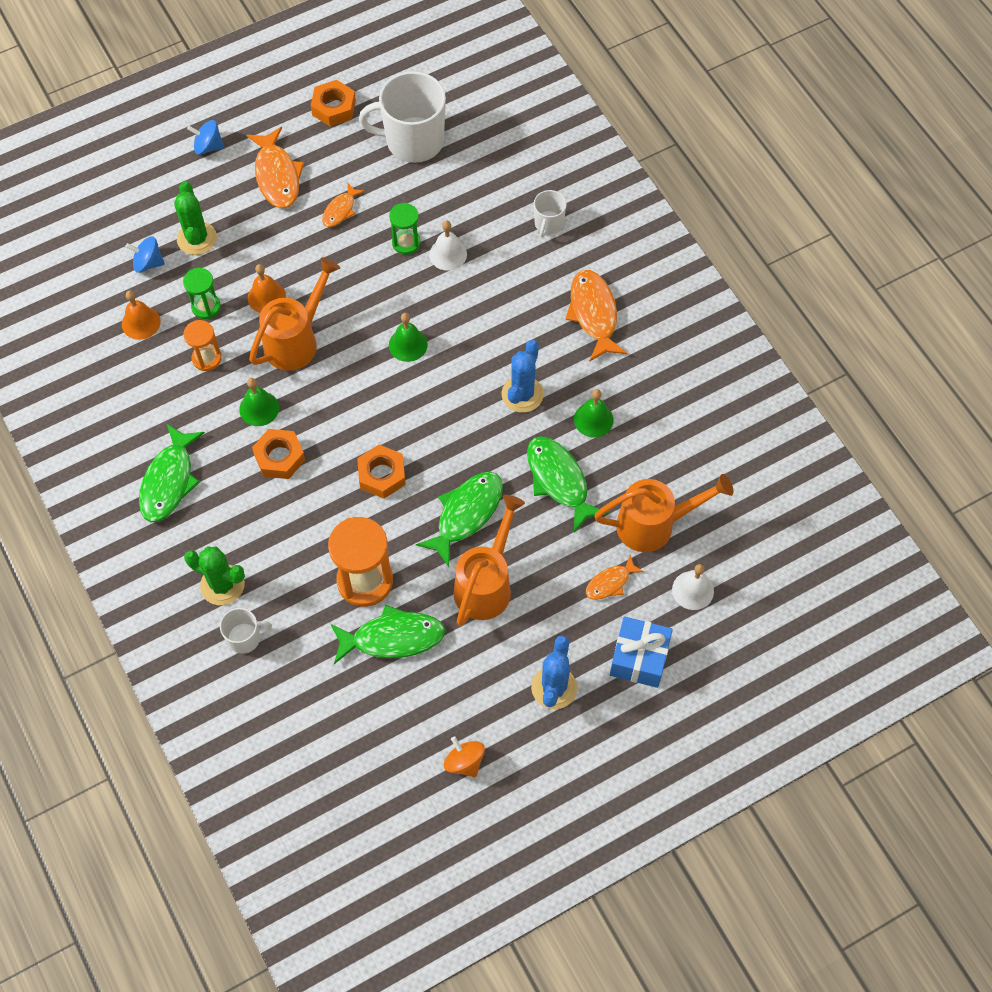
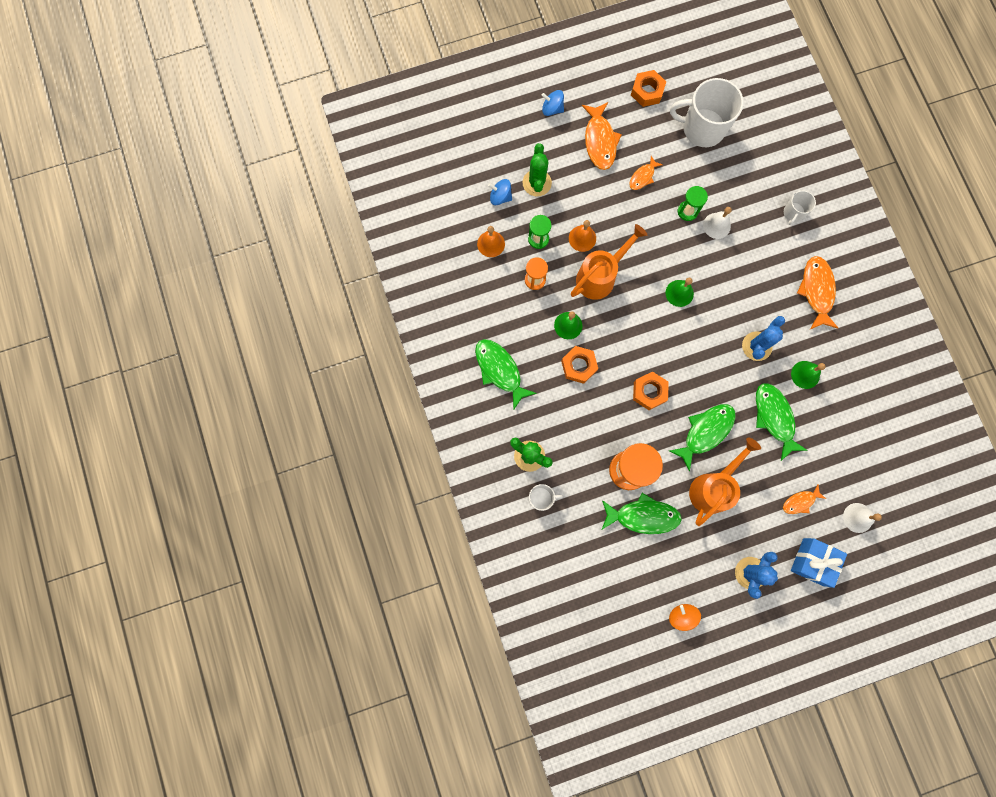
camera: 10 degrees right, 15 degrees up
green fish [139,424,205,522] -> green fish turned 120 degrees clockwise [475,339,537,409]
orange watering can [594,474,734,552] -> none

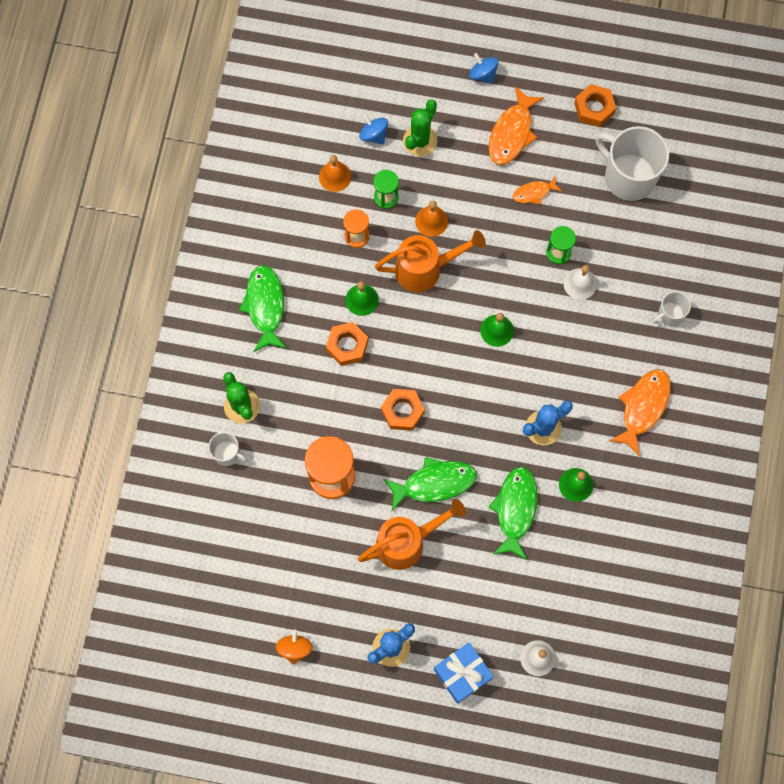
camera: 30 degrees right, 5 degrees down
green fish [601,493,682,534] -> none
orange fish [783,484,826,514] -> none

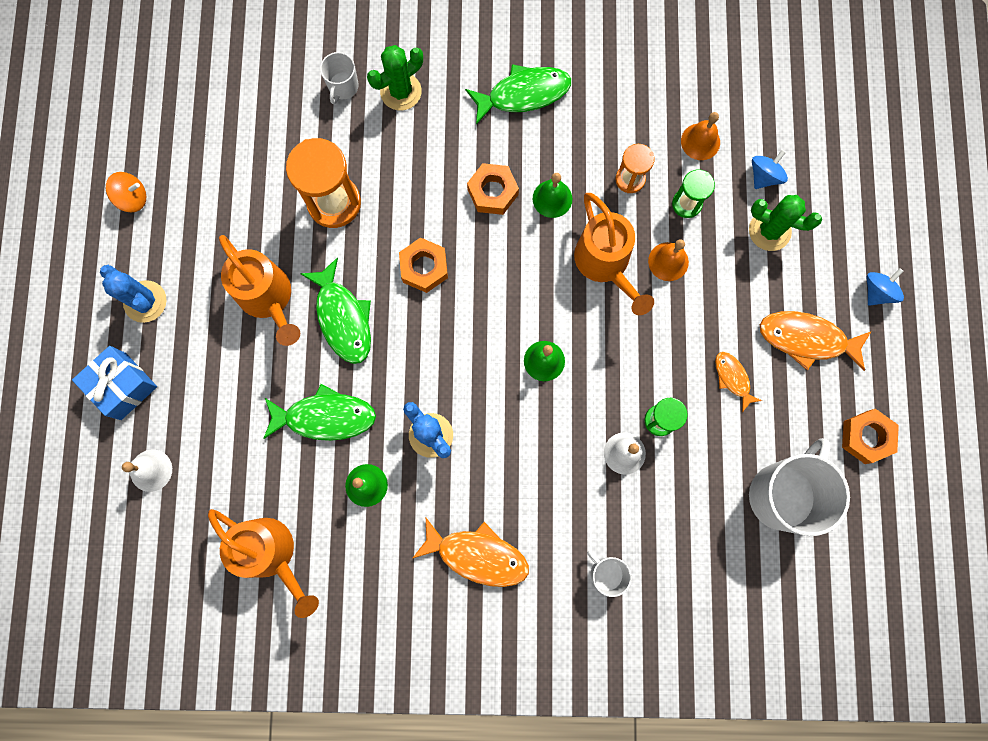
camera: 80 degrees right, 5 degrees up
none -> orange watering can [208,509,319,618]

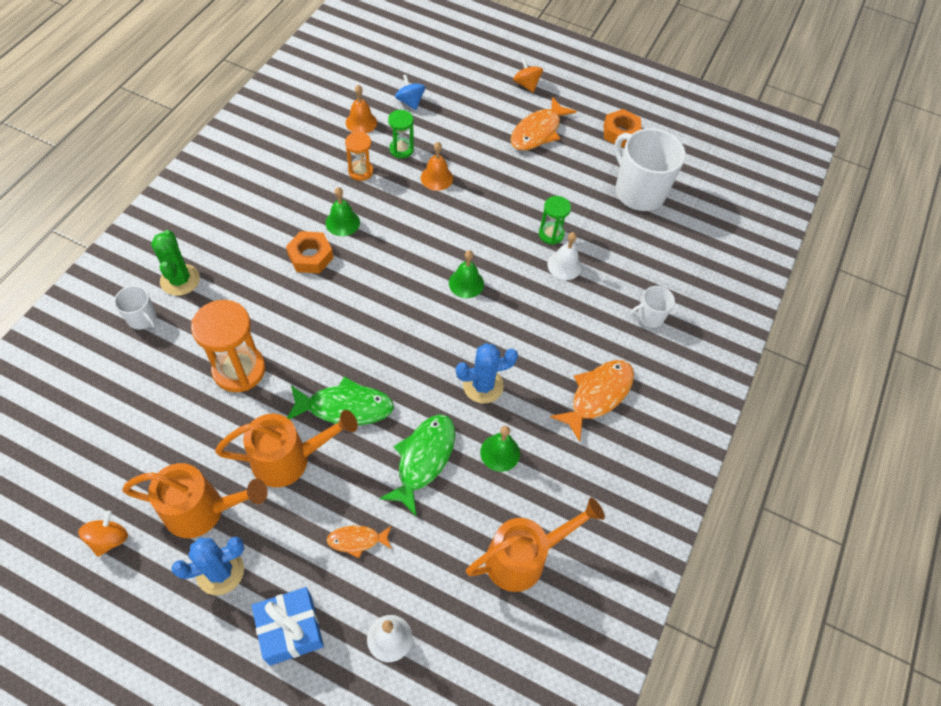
camera: 70 degrees left, 20 degrees down
orange nut [399,237,448,293] -> none
green fish [465,64,571,125] -> none
orange watering can [574,193,654,315] -> orange watering can moved to [122,463,268,538]
orange fish [715,352,762,412] -> orange fish moved to [327,525,392,558]
green cactus [749,195,822,251] -> none
blue spinning top [867,268,904,306] -> orange spinning top [513,58,543,92]

